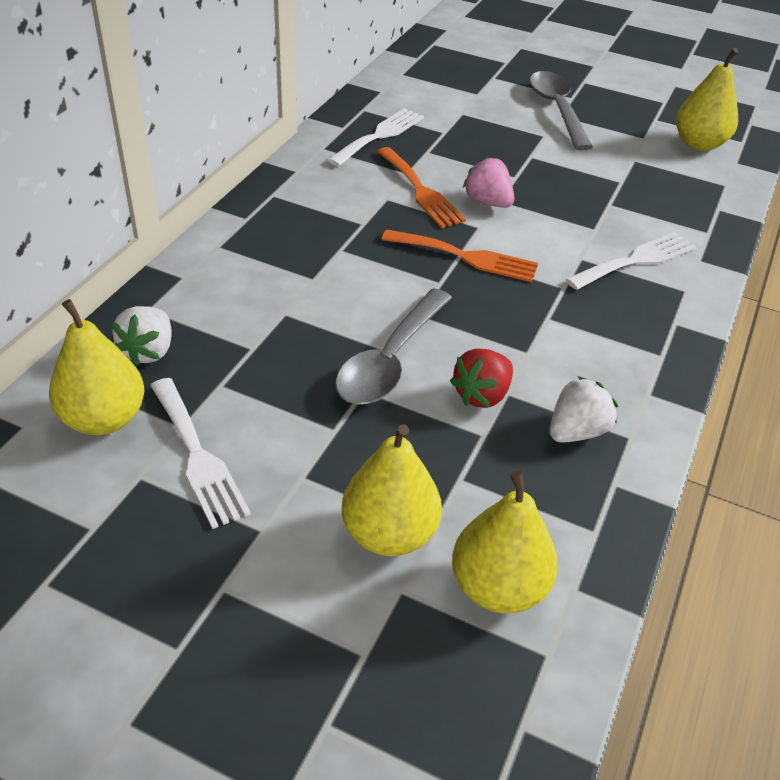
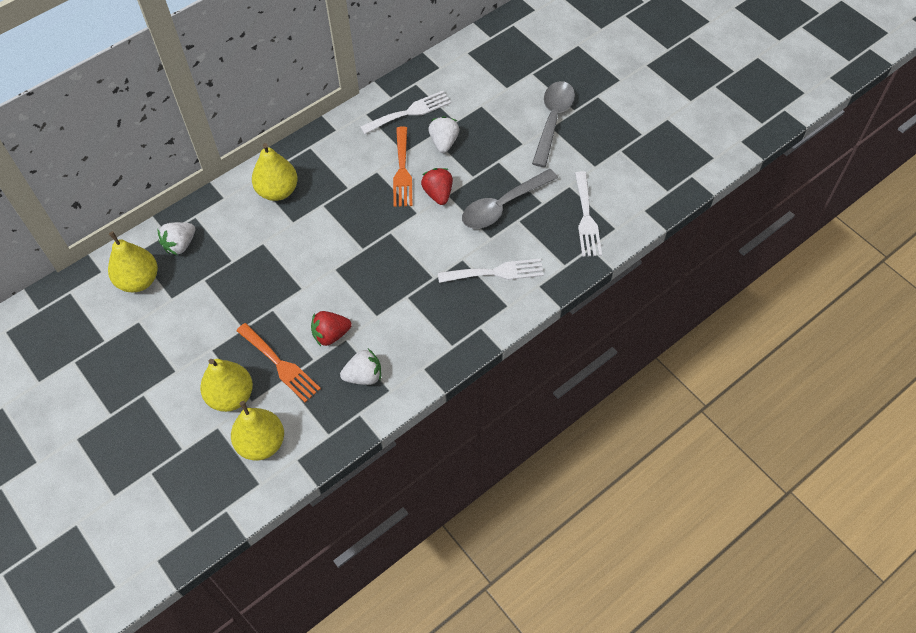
camera: 30 degrees right, 15 degrees up
white fork [150,378,251,529] -> white fork moved to [575,171,602,257]
grey spoon [335,288,452,405] -> grey spoon moved to [462,169,558,229]
orange fork [381,229,538,282] -> orange fork moved to [236,323,321,402]
pink strawberry [463,156,514,208] -> red strawberry [421,168,453,205]
yellow pear [676,48,739,151] -> yellow pear moved to [252,143,298,201]
none -> white strawberry [428,116,459,153]

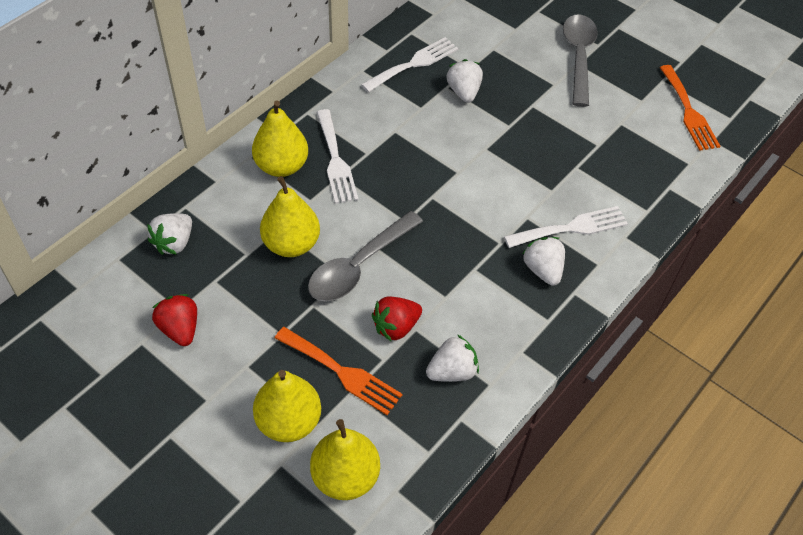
camera: 15 degrees left, 5 degrees down
yellow pear [108,231,158,292] -> yellow pear moved to [260,176,320,257]
orange fork [393,126,413,207] -> orange fork moved to [660,65,720,151]
red strawberry [421,168,453,205] -> red strawberry moved to [152,294,197,346]
grey spoon [462,169,558,229] -> grey spoon moved to [308,211,423,301]
white fork [575,171,602,257] -> white fork moved to [316,109,358,204]
none -> white strawberry [523,237,565,286]

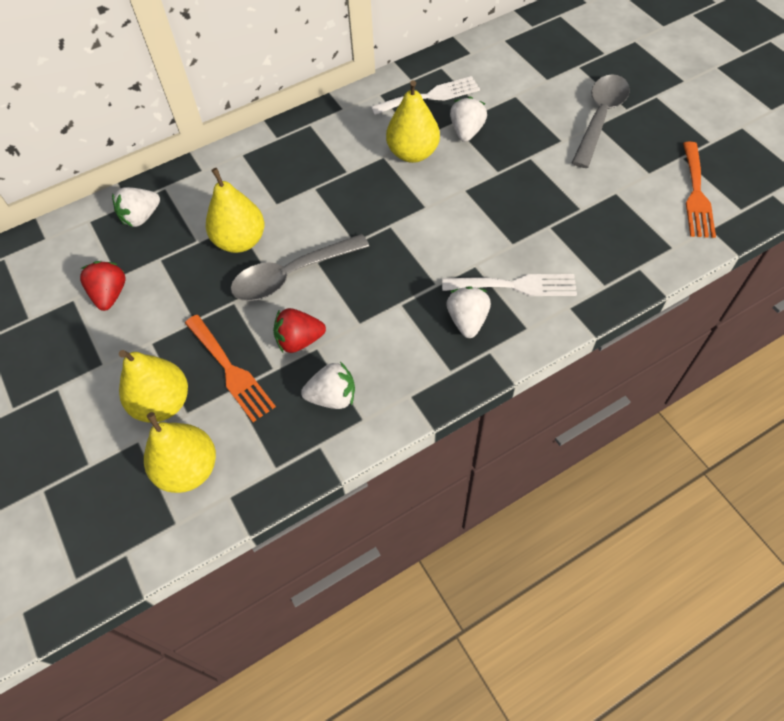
camera: 25 degrees right, 5 degrees up
yellow pear [252,101,308,177] -> yellow pear moved to [386,80,440,163]
white fork [316,109,358,204] -> none

